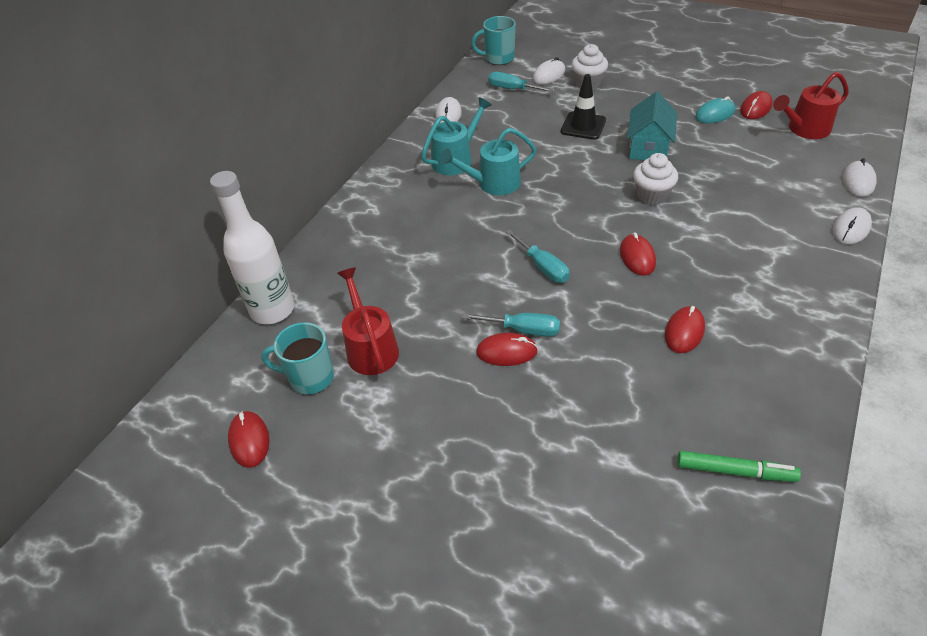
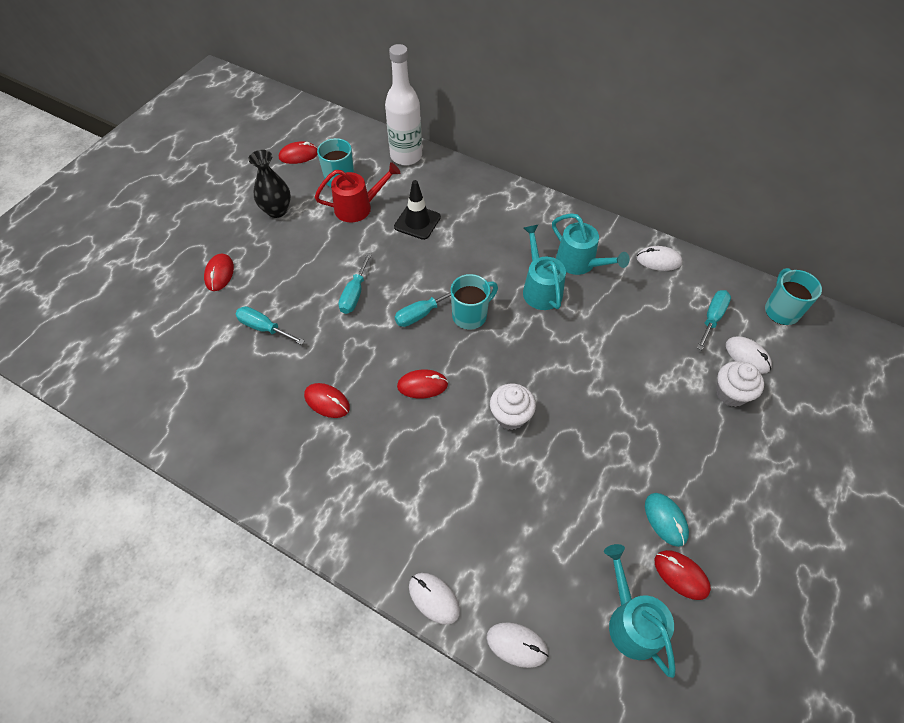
camera: 90 degrees right, 10 degrees up
red mouse [476,333,538,366] -> red mouse moved to [204,253,234,291]
black traffic cone [561,74,606,140] -> black traffic cone moved to [394,180,441,240]
turquoise house [627,92,677,160] -> none
green marker [677,451,801,482] -> none
red watering can [773,72,848,139] -> turquoise watering can [604,544,676,678]
none -> turquoise screwdriver [235,306,305,345]
none -> black vase [248,150,291,218]
none -> turquoise mug [451,274,498,330]

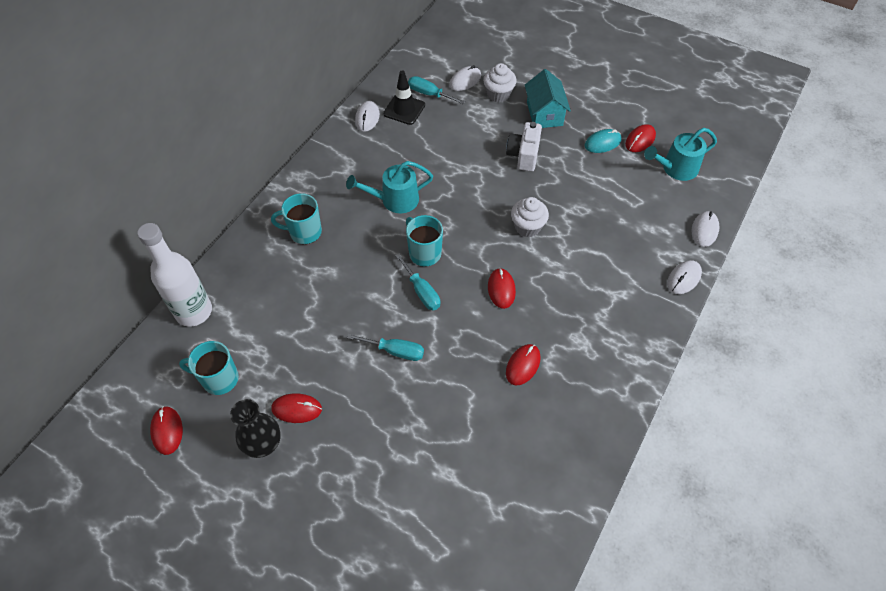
camera: 90 degrees left, 0 degrees up
red mouse [204,253,234,291] -> red mouse moved to [271,393,322,423]
turquoise screwdriver [235,306,305,345] -> none
red watering can [315,162,400,222] -> none
black traffic cone [394,180,441,240] -> black traffic cone moved to [383,70,425,125]
turquoise watering can [552,213,630,275] -> none
turquoise mug [765,268,822,325] -> turquoise mug moved to [271,193,322,244]
none -> white camera [506,122,542,172]
none -> turquoise house [525,69,571,128]

